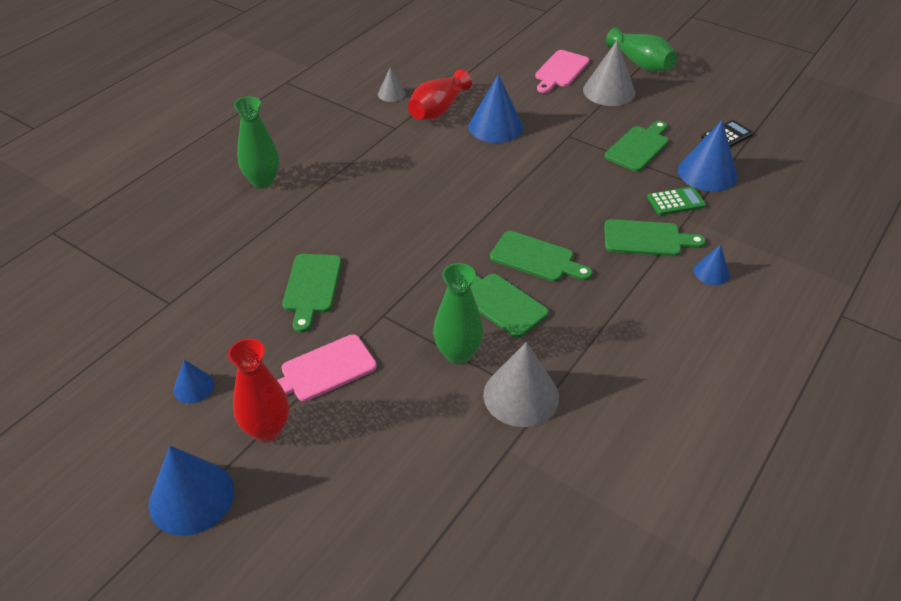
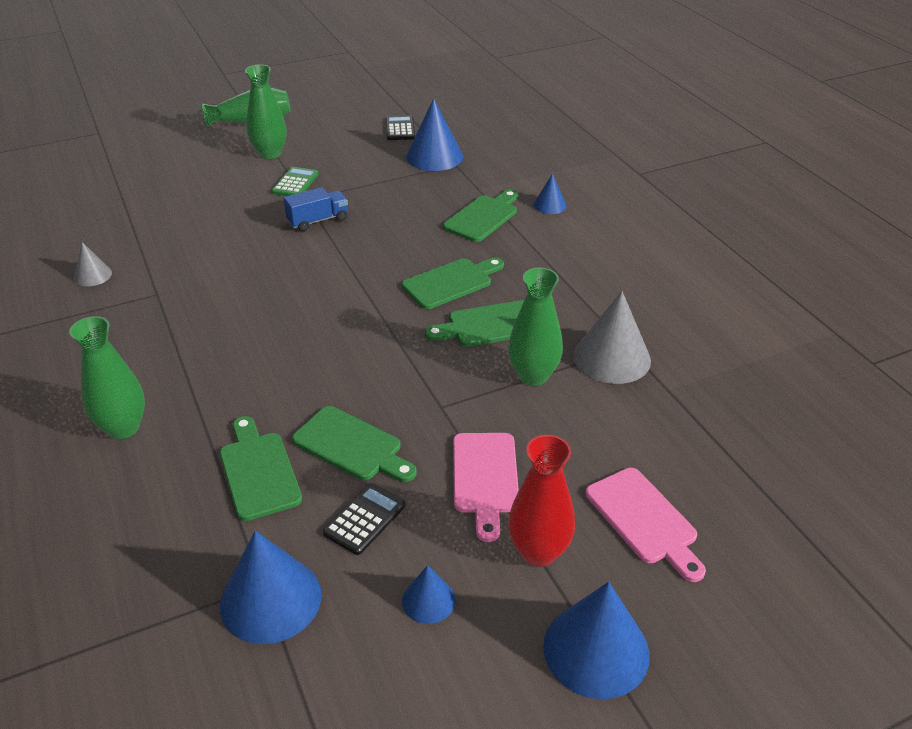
camera: 60 degrees left, 5 degrees down
red vase [408,69,472,120] -> none
blue cone [469,74,523,143] -> blue cone moved to [220,530,322,644]
pink cutting board [535,50,589,93] -> pink cutting board moved to [586,468,706,582]
grey cone [583,40,635,106] -> green vase [245,65,286,159]
green cutting board [605,121,669,172] -> green cutting board moved to [220,416,302,521]
green calculator [647,187,706,215] -> green calculator moved to [272,167,319,196]
none -> blue truck [283,187,348,231]
none -> black calculator [323,483,405,555]

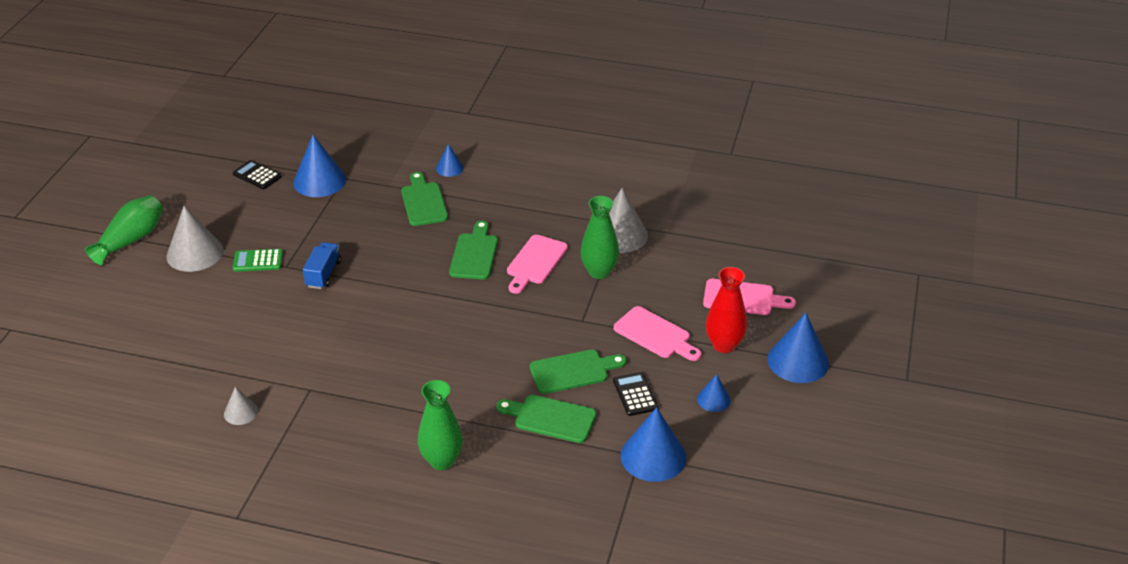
camera: 50 degrees left, 0 degrees up
green vase [245,65,286,159] -> grey cone [166,206,224,272]
green calculator [272,167,319,196] -> green calculator turned 60 degrees counterclockwise [232,249,283,272]
green cutting board [425,300,524,347] -> pink cutting board [507,235,568,294]

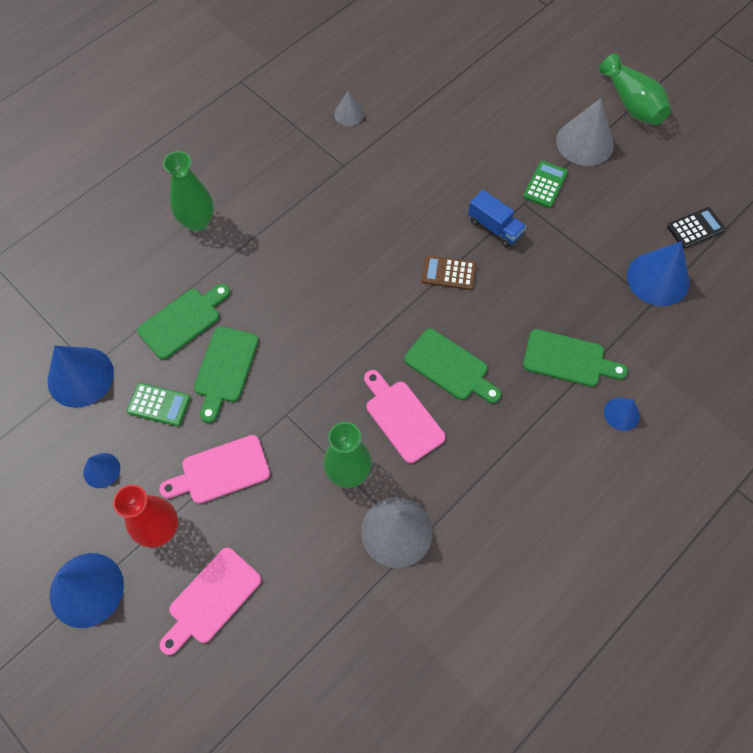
camera: 120 degrees right, 25 degrees up
black calculator [613,372,658,416] -> green calculator [127,383,191,426]
none -> brown calculator [421,255,477,290]

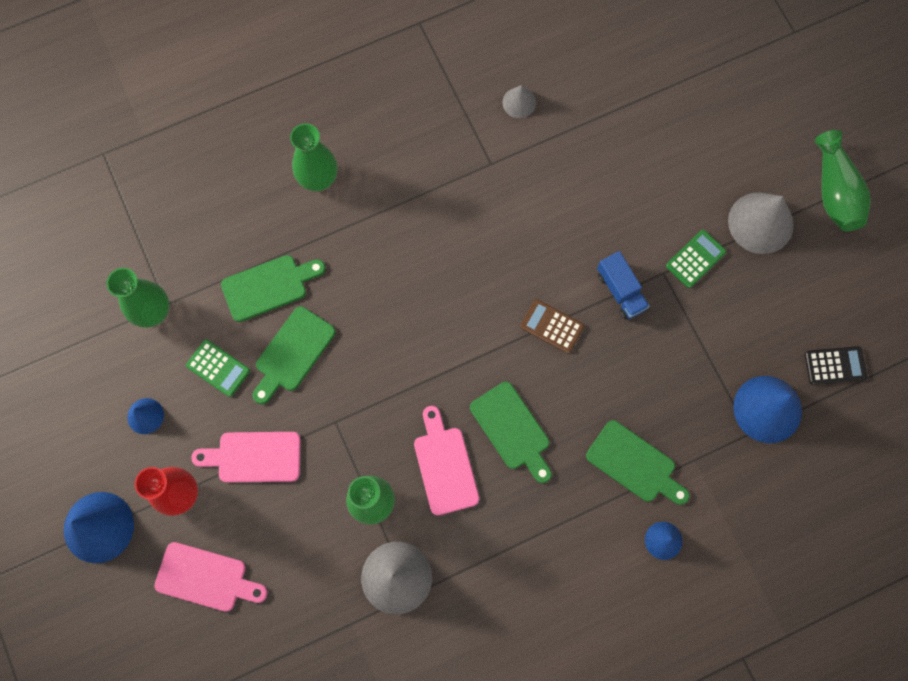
camera: 20 degrees right, 10 degrees up
blue cone [47,346,114,408] -> green vase [107,268,170,328]
pink cutting board [160,548,261,655] -> pink cutting board turned 135 degrees counterclockwise [154,542,268,611]

